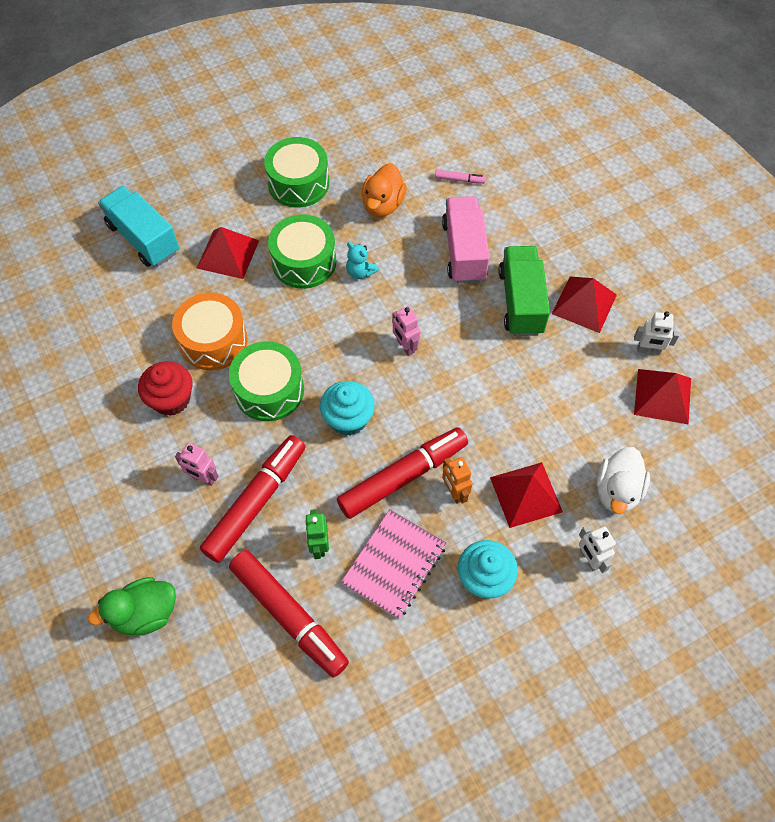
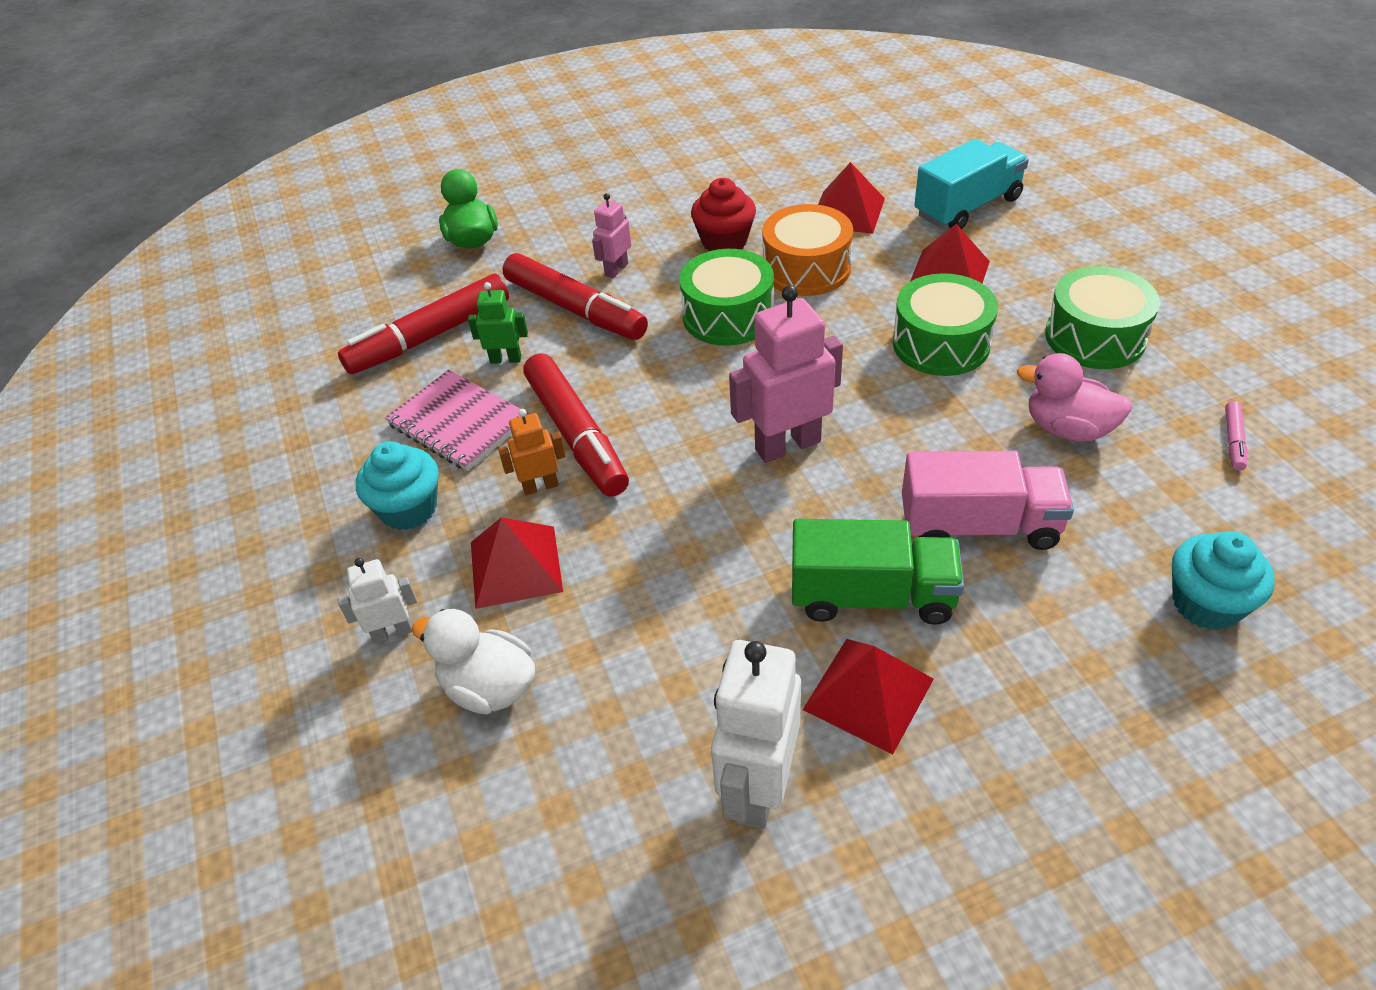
camera: 100 degrees right, 15 degrees down
turquoise cupcake [320,381,375,436] -> turquoise cupcake moved to [1172,531,1275,630]
turquoise teddy bear [346,242,379,279] -> none
orange duck [362,163,407,217] -> pink duck [1017,353,1133,441]
pink robot [392,306,420,356] -> pink robot [729,285,843,463], size x1.87
pink marker [435,170,486,184] -> pink marker moved to [1225,401,1247,471]
white robot [634,311,679,355] -> white robot [711,640,801,829], size x1.87
red pyramid [634,369,691,425] -> red pyramid moved to [818,162,885,234]

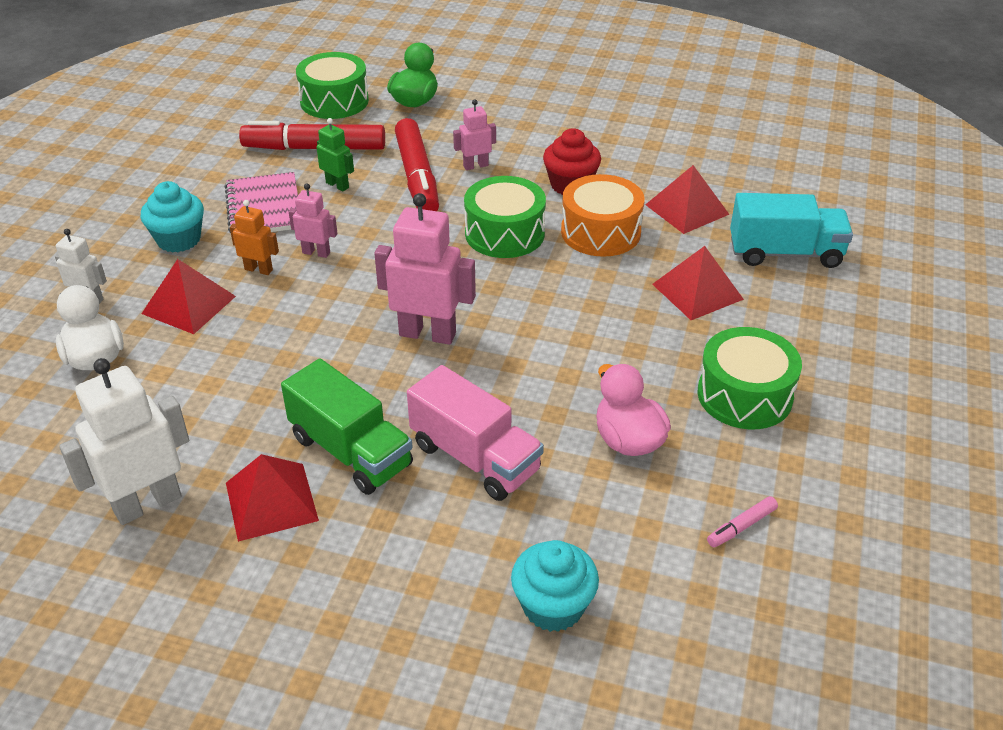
camera: 35 degrees right, 5 degrees down
red marker [524,353,629,497] -> pink robot [289,184,338,258]
green drum [893,273,998,376] -> green drum moved to [296,52,369,119]

